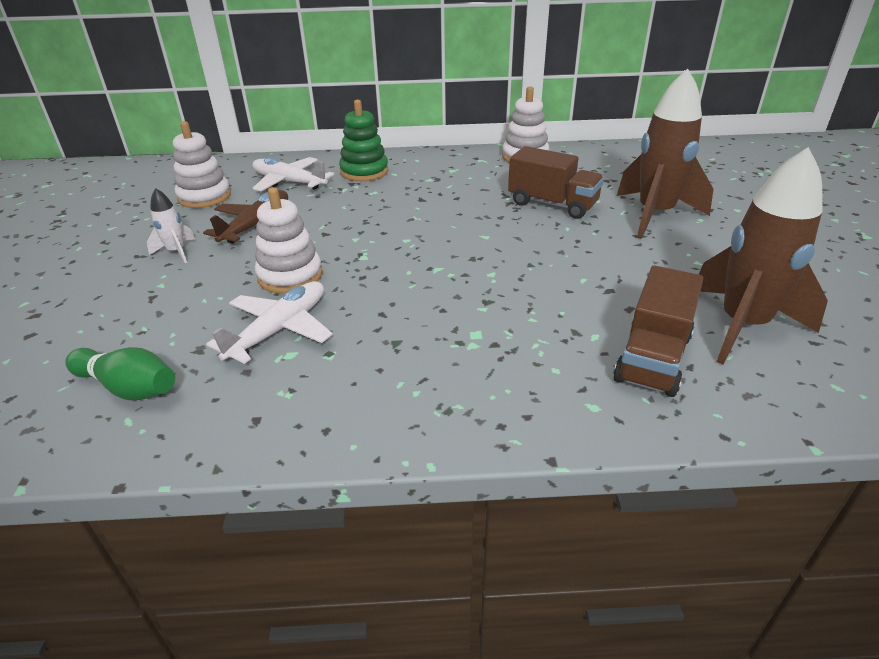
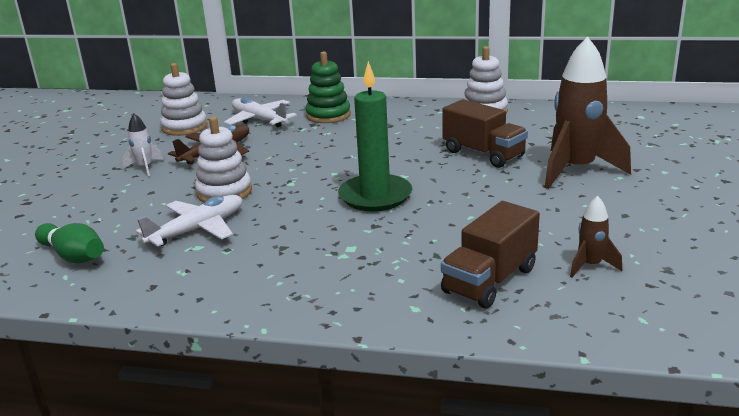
camera: 15 degrees right, 10 degrees down
brown rocket [699,147,828,364] -> brown rocket [570,196,622,277], size x0.46
none -> green candle [338,61,412,211]

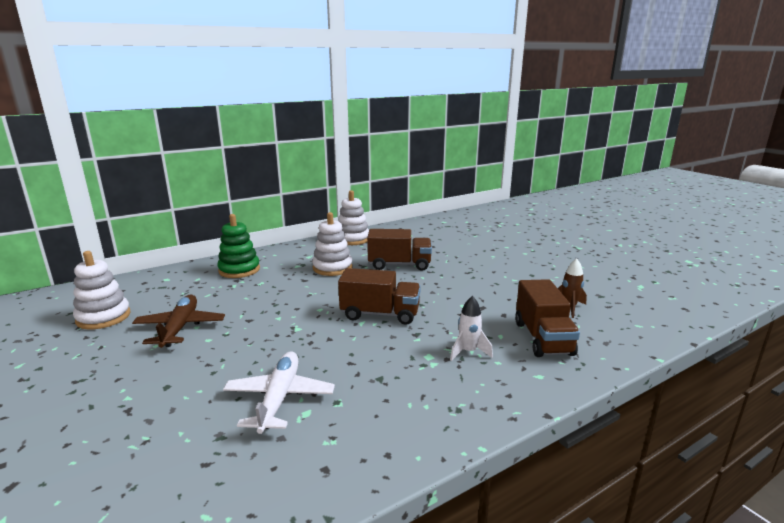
camera: 45 degrees left, 5 degrees down
green bowling pin [35,223,104,263] -> none
white rocket [123,114,163,176] -> white rocket moved to [450,296,493,361]
white stacking toy [195,117,252,203] -> white stacking toy moved to [312,212,353,276]
white plane [224,97,297,127] -> none
green candle [338,61,412,211] -> brown truck [338,268,421,325]
brown rocket [545,36,631,189] -> none

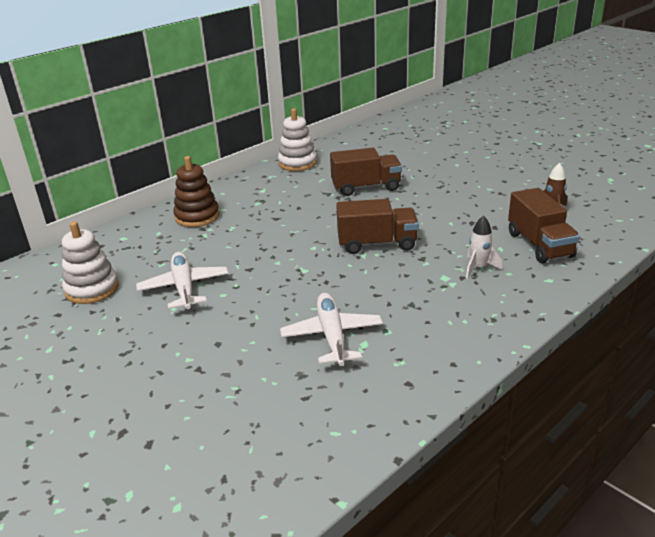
camera: 10 degrees left, 10 degrees up
brown plane [132,295,225,348] -> white plane [136,252,228,309]
green stacking toy [217,214,260,278] -> brown stacking toy [173,156,219,227]
white stacking toy [312,212,353,276] -> none

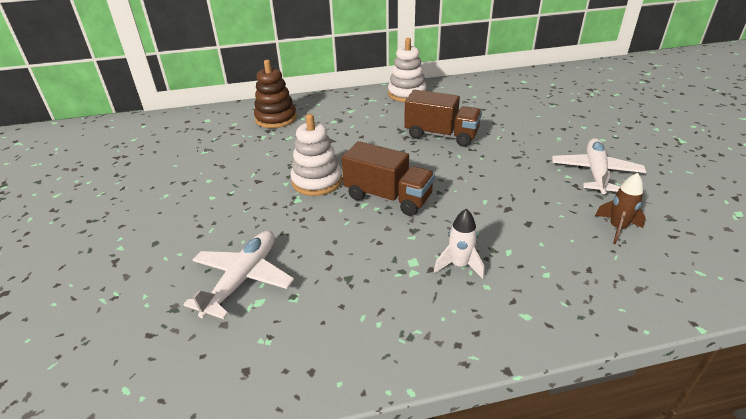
camera: 30 degrees right, 5 degrees up
white stacking toy [62,221,119,304] -> white stacking toy moved to [291,114,342,196]
white plane [136,252,228,309] -> white plane moved to [552,138,646,194]
brown truck [508,188,580,263] -> none

